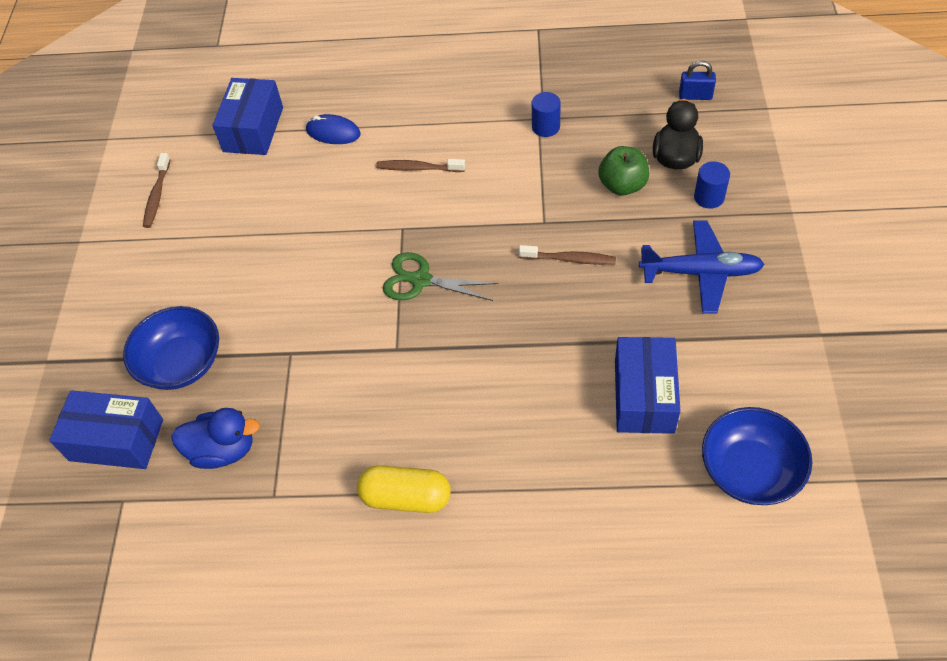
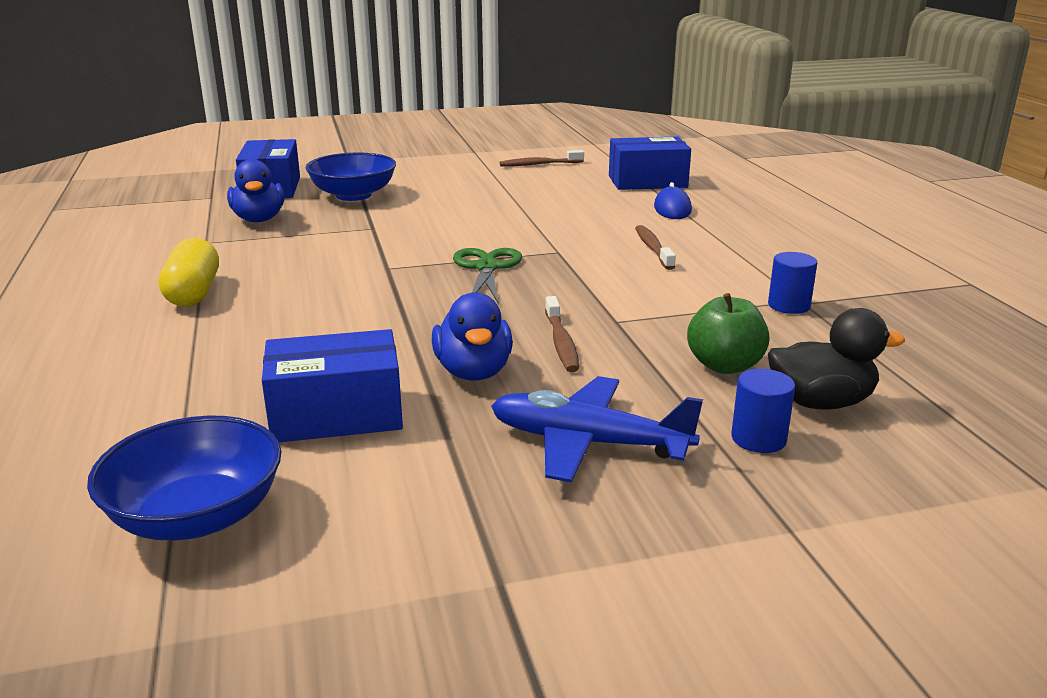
camera: 70 degrees right, 30 degrees down
blue plane [639,221,765,314] -> blue plane turned 120 degrees clockwise [491,376,703,482]
blue padlock [679,61,716,100] -> none
none -> blue duck [432,292,513,381]

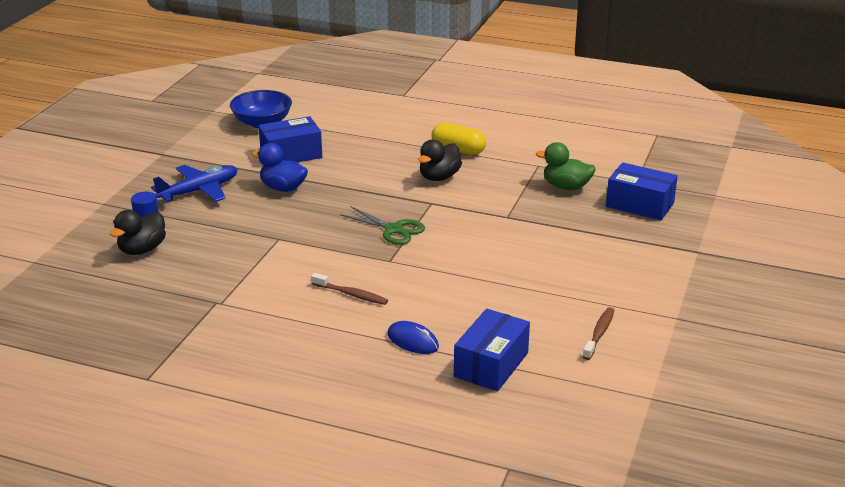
camera: 125 degrees right, 5 degrees up
blue duck [227,159,284,222] -> green duck [536,142,596,190]
blue box [262,329,403,442] -> blue box turned 45 degrees clockwise [258,116,322,162]
blue bowl [306,153,396,201] -> none
brown toothbrush [545,296,579,372] -> none
green apple [687,293,769,374] -> none
blue cylinder [768,252,817,314] -> none
none -> black duck [418,139,462,181]

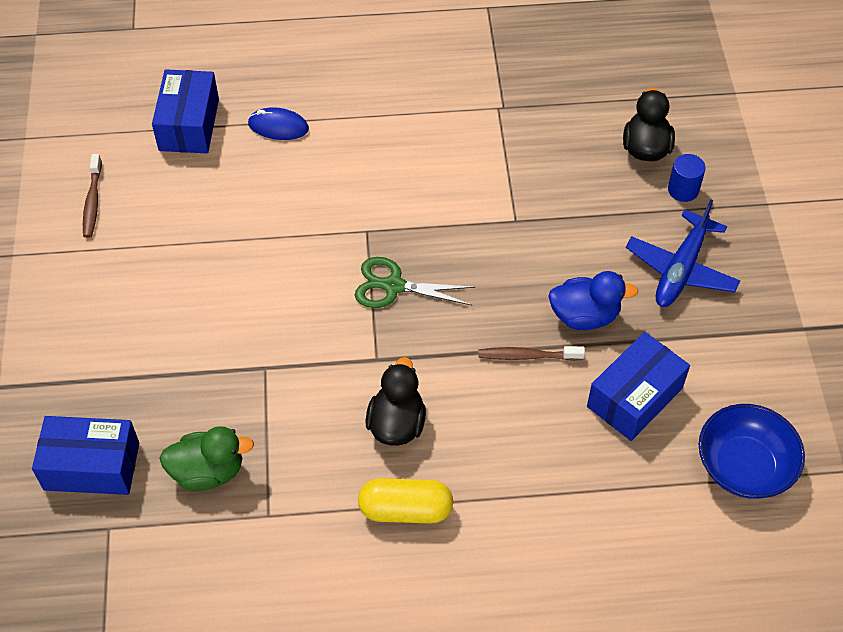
camera: 155 degrees right, 25 degrees up
brown toothbrush [311,273,388,305] -> brown toothbrush moved to [478,346,585,361]

